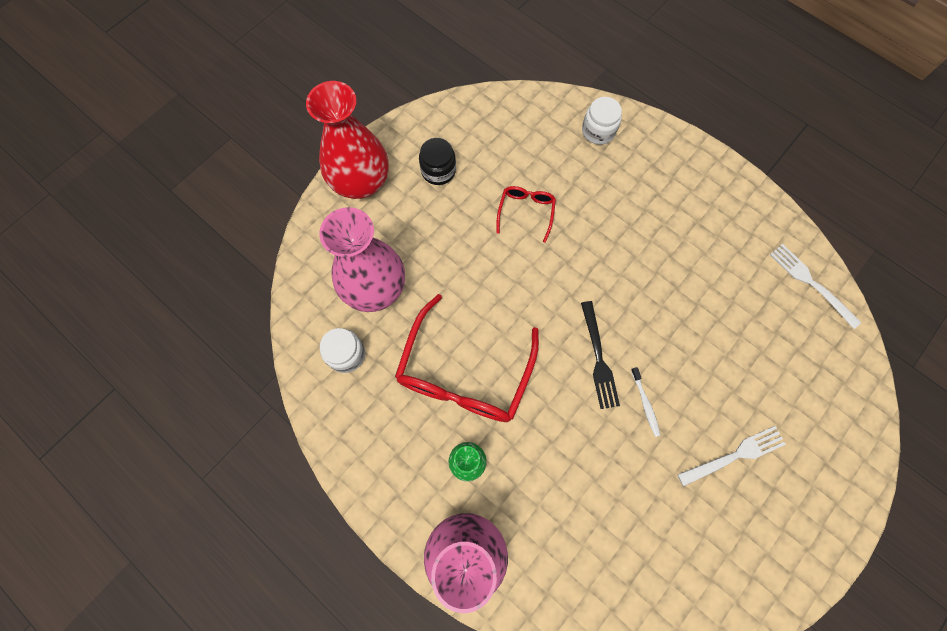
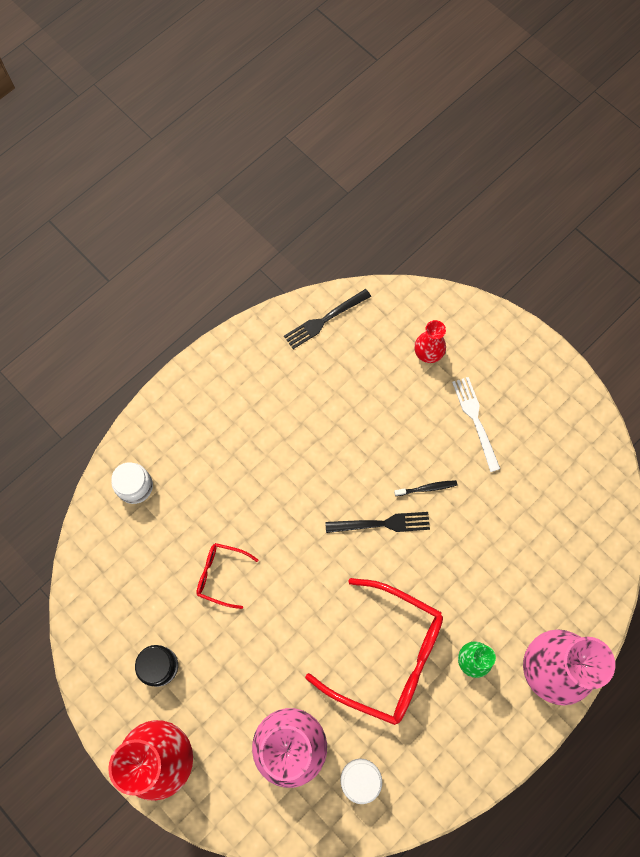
camera: 85 degrees left, 0 degrees up
white toothbrush [631,367,660,437] -> black toothbrush [394,480,457,496]
white fork [770,244,861,329] -> black fork [284,289,371,349]
none -> red vase [414,320,446,363]

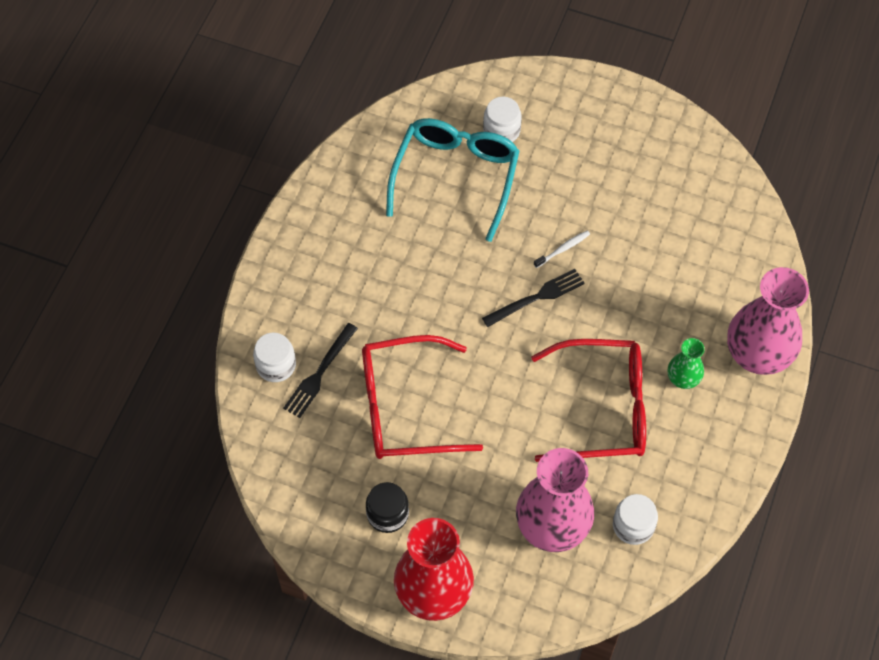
camera: 25 degrees left, 10 degrees down
red glasses [196,543,259,609] -> red glasses [362,335,483,459], size x2.07
black fork [284,289,371,349] -> black fork moved to [283,323,358,418]
black toothbrush [394,480,457,496] -> white toothbrush [534,230,590,268]
red vase [414,320,446,363] -> white jar [483,97,522,142]
white fork [452,377,500,472] -> none
none -> turquoise glasses [386,118,520,242]

